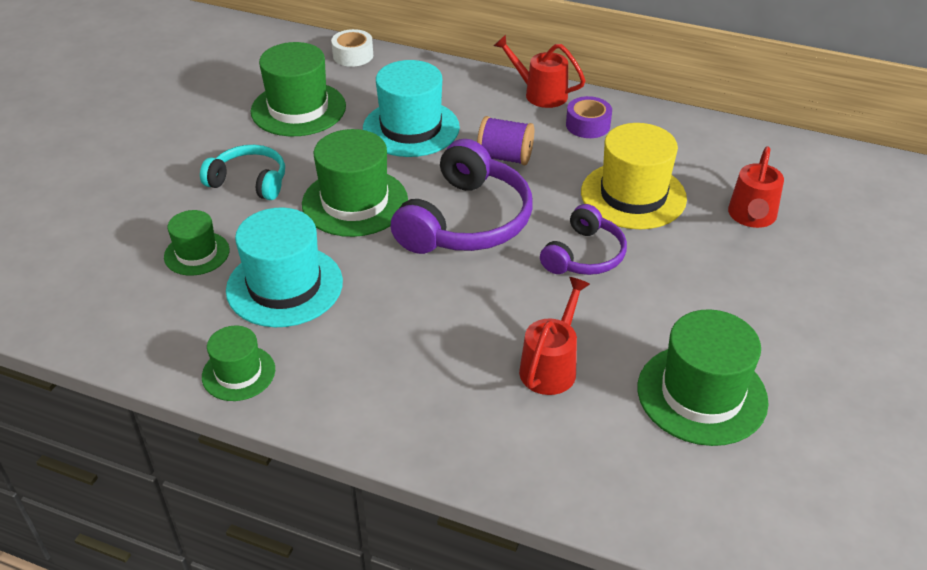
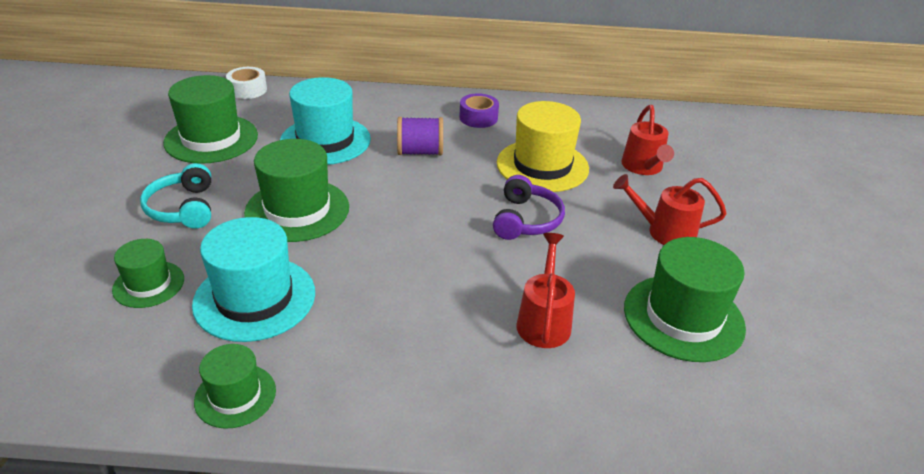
camera: 20 degrees left, 5 degrees down
turquoise headphones [200,145,285,200] -> turquoise headphones turned 105 degrees counterclockwise [140,163,211,229]
purple headphones [390,139,532,254] -> none
red watering can [494,35,586,108] -> red watering can moved to [613,174,727,245]

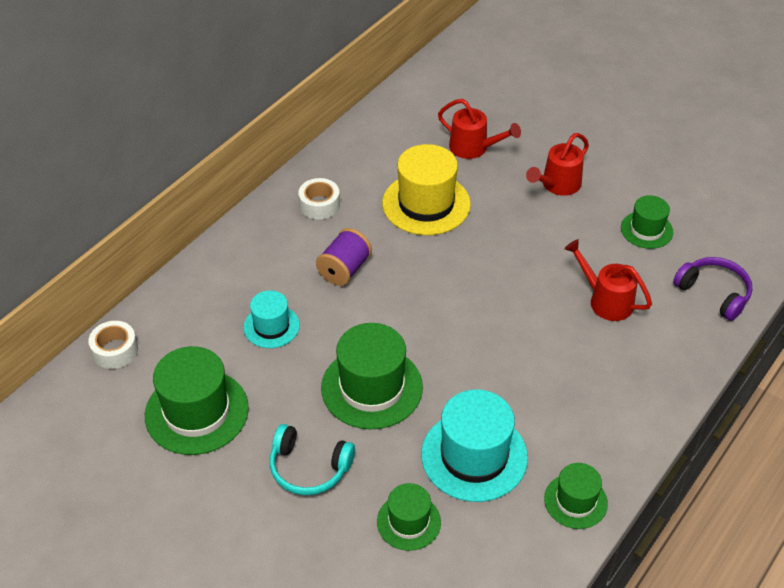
camera: 55 degrees left, 10 degrees up
turquoise hat [280,77,371,165] -> turquoise hat [243,290,300,348], size x0.58
purple tape [459,93,499,128] -> white tape [298,178,340,220]
purple headphones [493,175,565,240] -> purple headphones moved to [673,257,752,321]
green hat [624,237,746,362] -> green hat [621,195,673,249], size x0.58

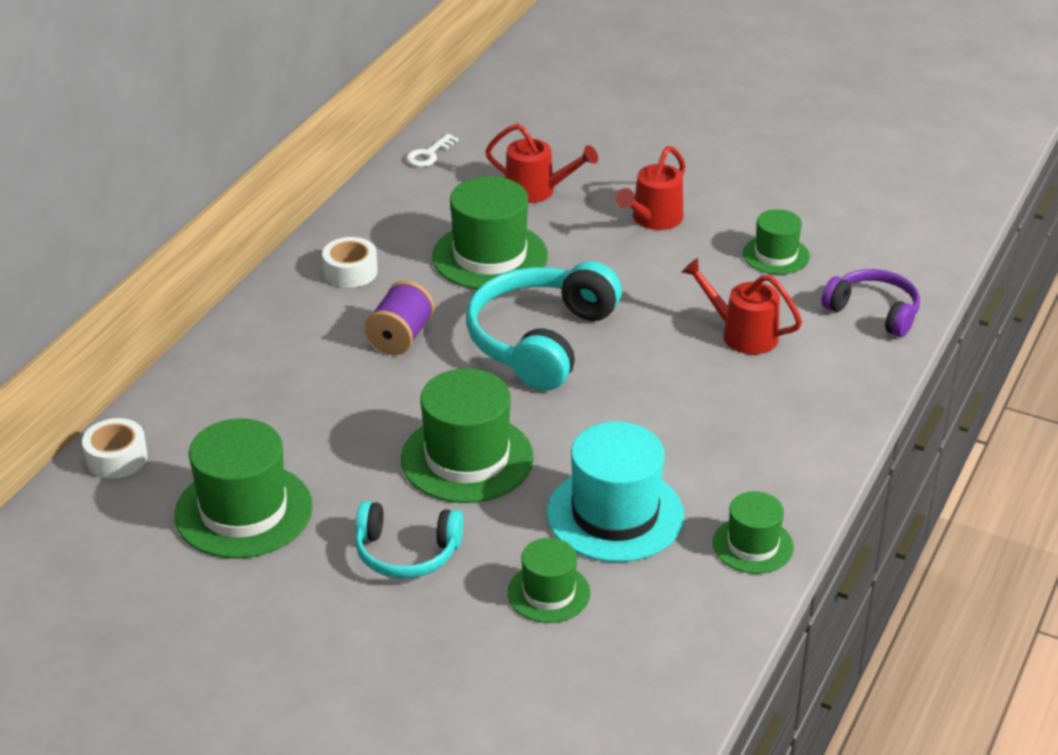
camera: 10 degrees left, 10 degrees down
turquoise hat [243,290,300,348] -> none
yellow hat [382,144,471,235] -> green hat [432,176,548,289]
none -> white key [406,134,459,167]
none -> turquoise headphones [466,261,622,391]

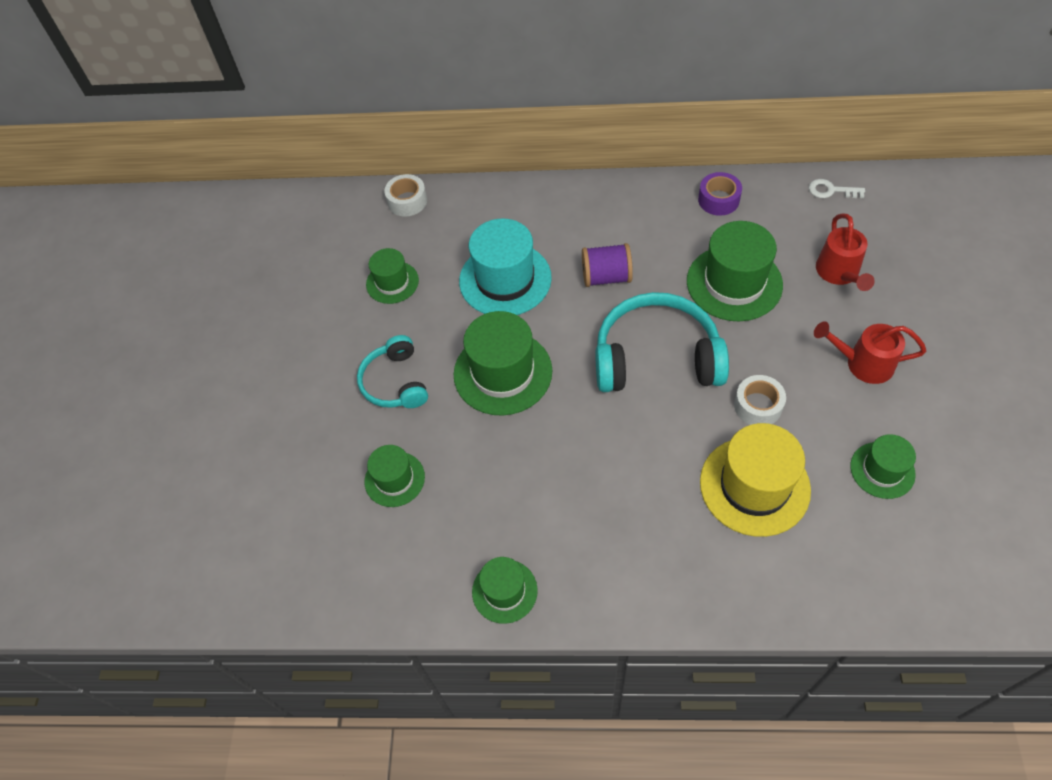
camera: 70 degrees right, 20 degrees up
green hat [174,418,313,559] -> green hat [366,248,419,304], size x0.58
white tape [322,237,378,288] -> white tape moved to [734,375,786,425]
turquoise hat [547,422,684,562] -> turquoise hat moved to [459,218,552,315]
red watering can [682,258,802,354] -> yellow hat [700,423,811,537]
purple headphones [821,269,920,337] -> none
none -> purple tape [698,172,742,216]

